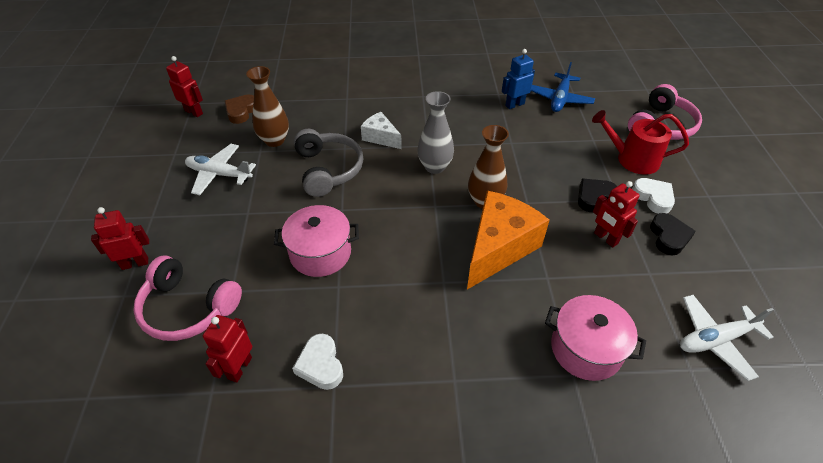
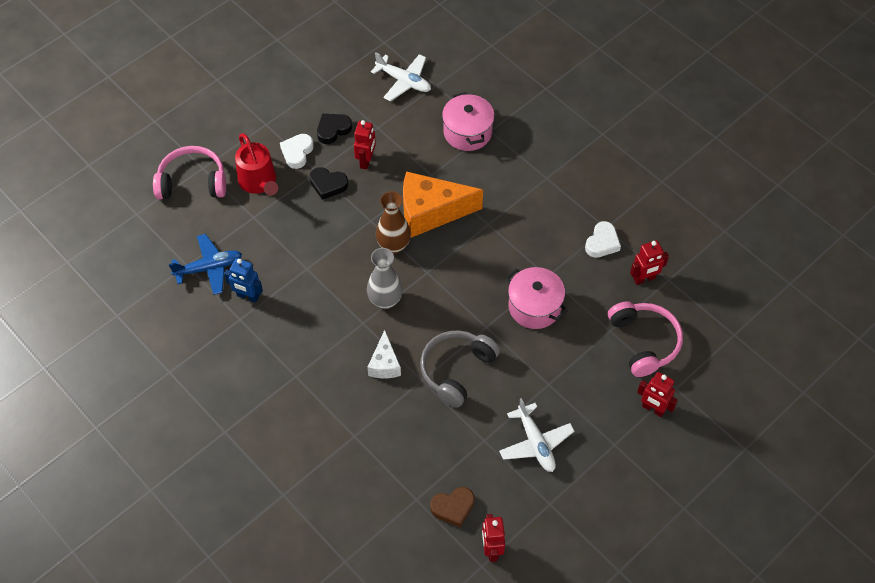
camera: 130 degrees left, 10 degrees up
brown vase [246,66,289,147] -> none

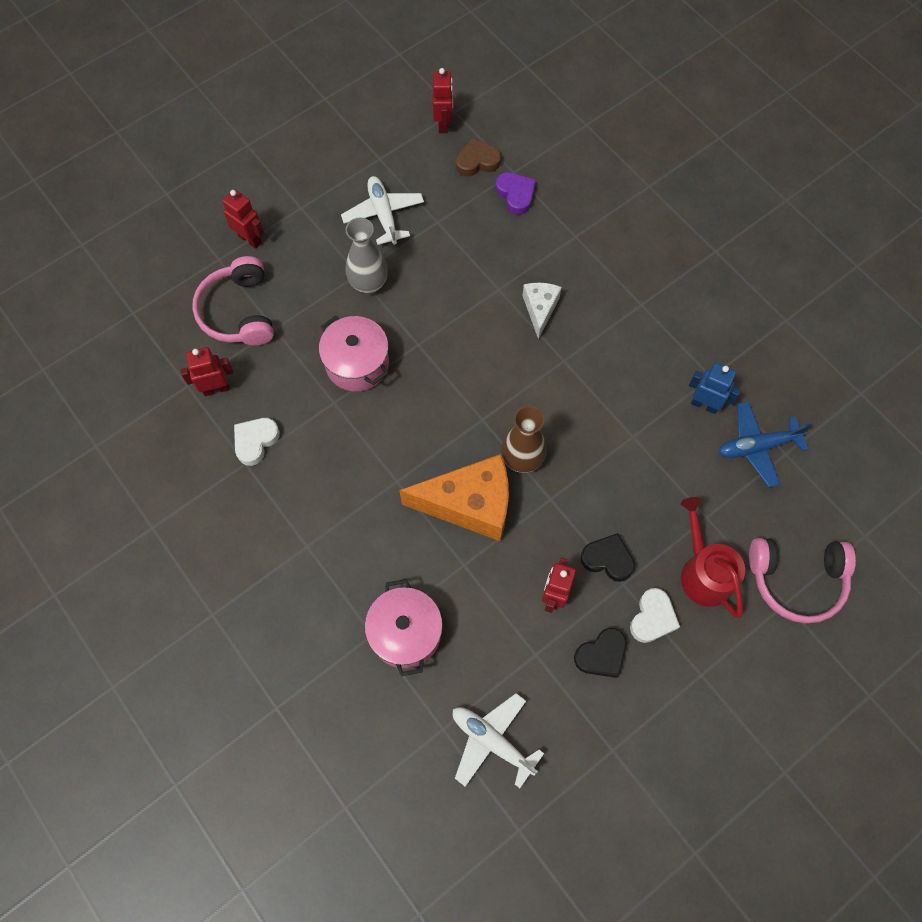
camera: 175 degrees left, 10 degrees up
grey vase [367,248,403,309] -> grey vase moved to [345,217,388,294]
grey headphones [420,330,500,408] -> none
none -> purple heart [495,172,536,215]

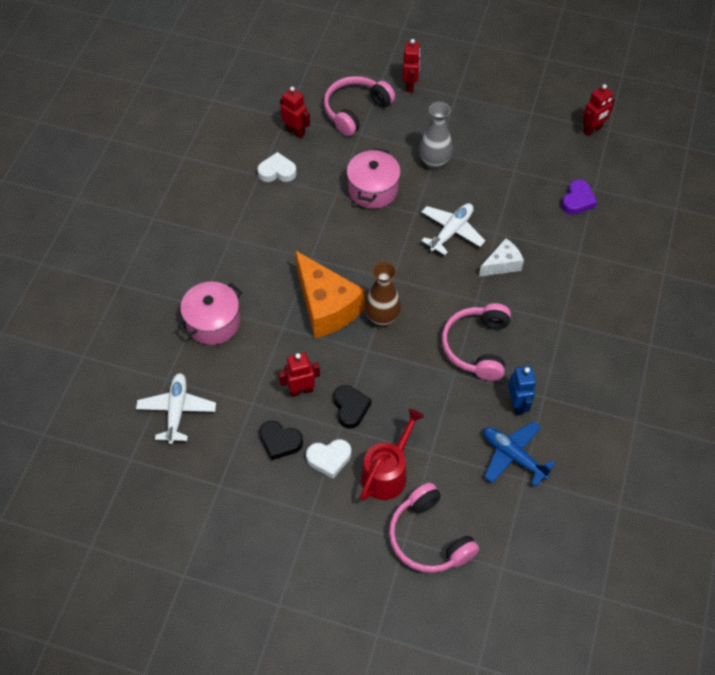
camera: 55 degrees right, 10 degrees down
white plane [341,176,424,245] -> white plane moved to [421,203,485,255]
brown heart [456,138,501,176] -> none
none -> pink headphones [442,303,511,381]

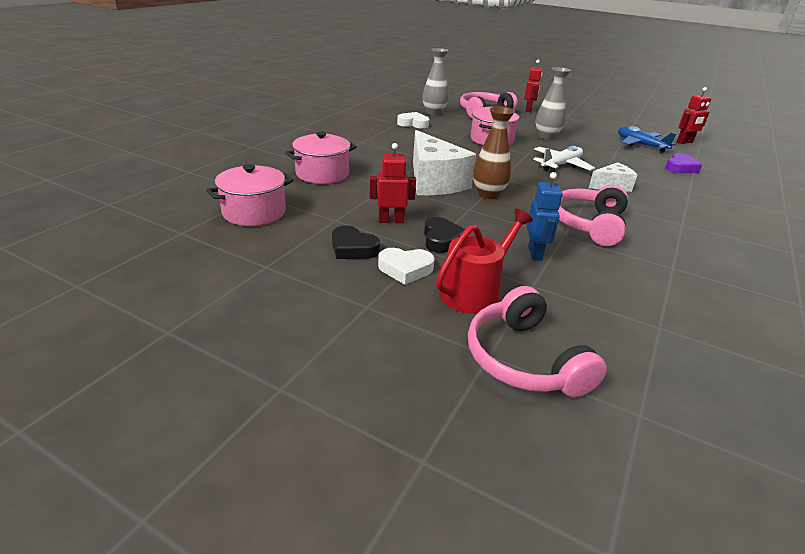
camera: 10 degrees right, 25 degrees down
white plane [136,373,216,444] -> pink pot [206,164,294,226]
red robot [280,87,310,138] -> grey vase [422,48,449,116]
orange cheese [295,250,365,338] -> white cheese [413,130,476,195]
blue plane [483,421,555,487] -> blue plane moved to [618,126,676,153]
blue robot [508,366,536,415] -> blue robot moved to [527,172,563,261]

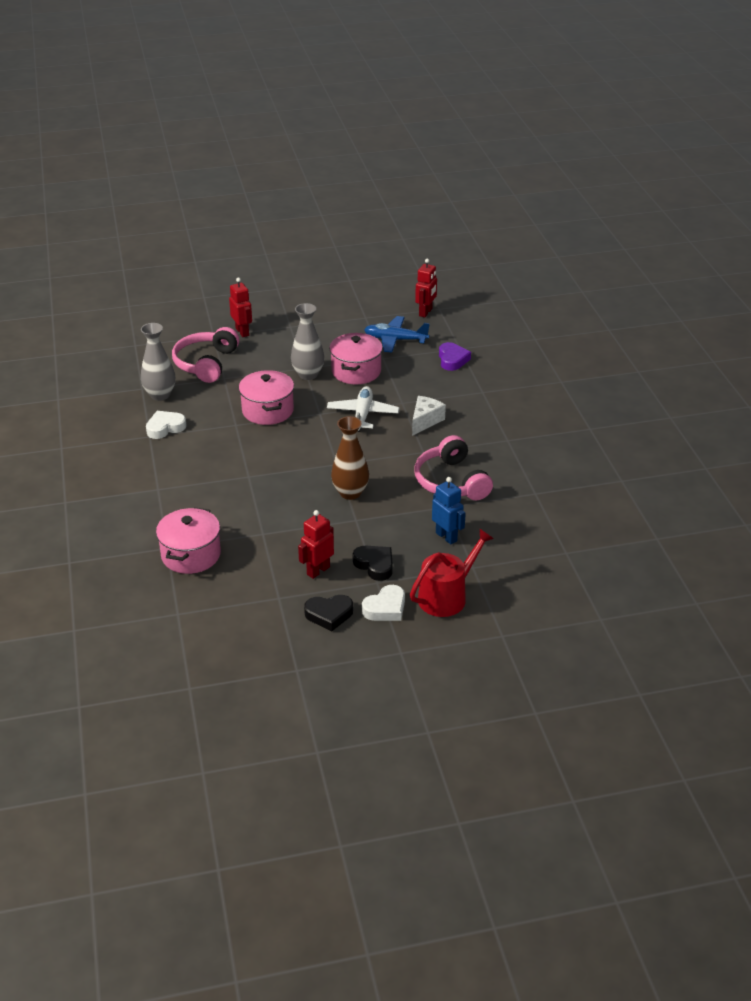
camera: 40 degrees left, 5 degrees up
pink pot [206,164,294,226] -> pink pot moved to [330,333,383,384]
white cheese [413,130,476,195] -> none
red watering can [436,209,533,314] -> red watering can turned 45 degrees clockwise [410,529,494,617]
pink headphones [468,286,607,397] -> none

